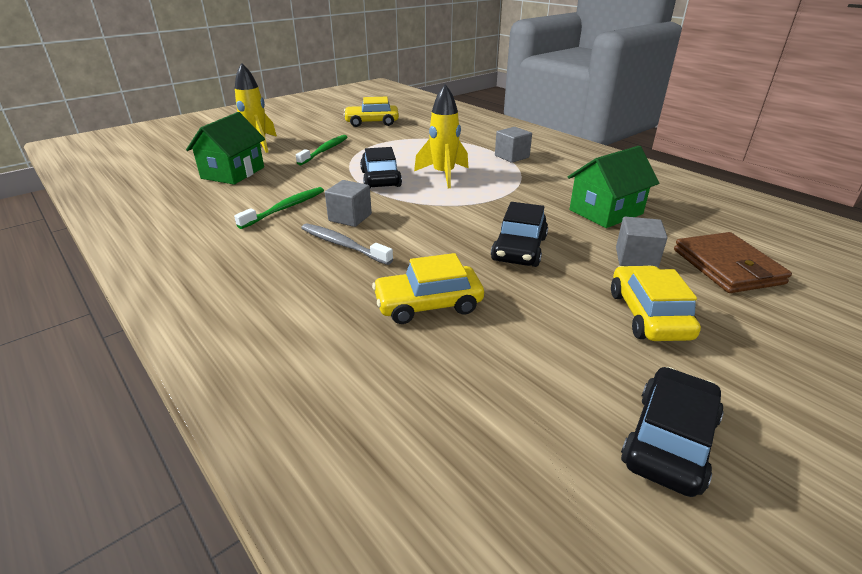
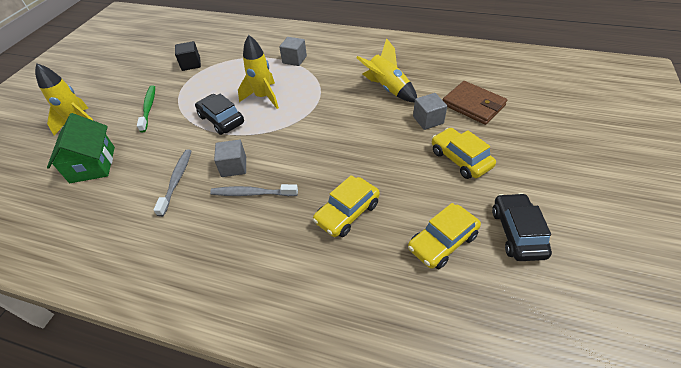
camera: 30 degrees left, 15 degrees up
green toothbrush [234,187,324,229] -> grey toothbrush [153,149,192,217]
yellow car [344,97,399,127] -> yellow car moved to [408,203,481,269]
black car [491,202,548,267] -> none
green house [568,146,659,228] -> yellow rocket [356,38,417,102]
none -> black cube [175,41,201,71]

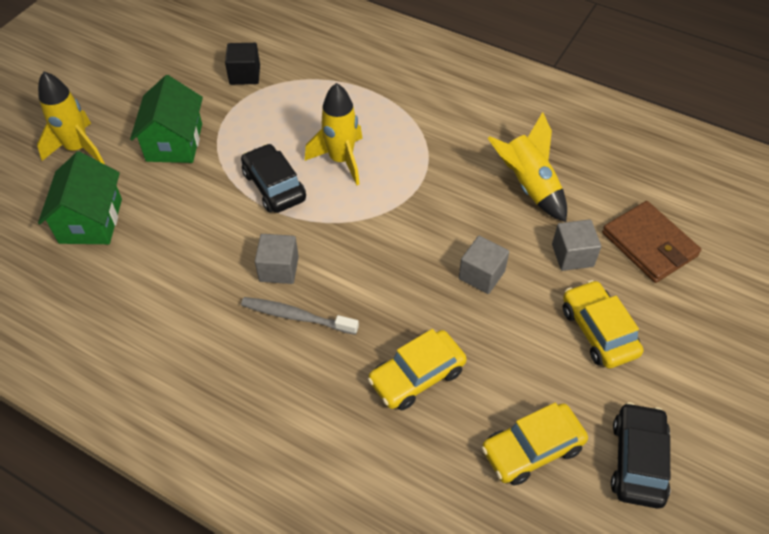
camera: 10 degrees right, 5 degrees up
green toothbrush [137,85,155,133] -> green house [130,75,203,163]
grey toothbrush [153,149,192,217] -> none
grey cube [279,37,307,66] -> grey cube moved to [459,236,509,294]

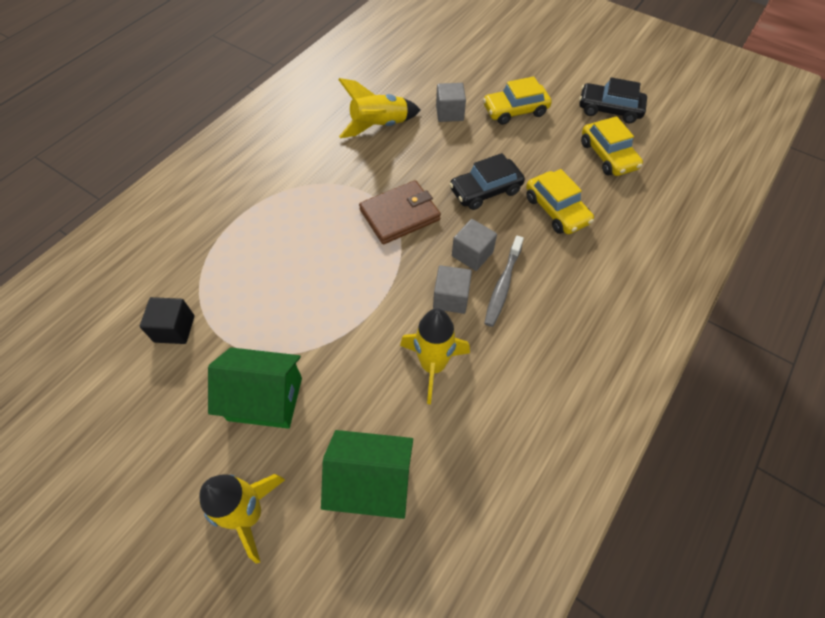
camera: 85 degrees left, 5 degrees up
black car [241,144,306,213] -> black car moved to [449,153,525,210]
yellow rocket [305,83,363,185] -> yellow rocket moved to [400,308,470,404]
grey cube [459,236,509,294] -> grey cube moved to [452,219,497,271]
brown wallet [602,201,701,283] -> brown wallet moved to [359,180,441,244]

